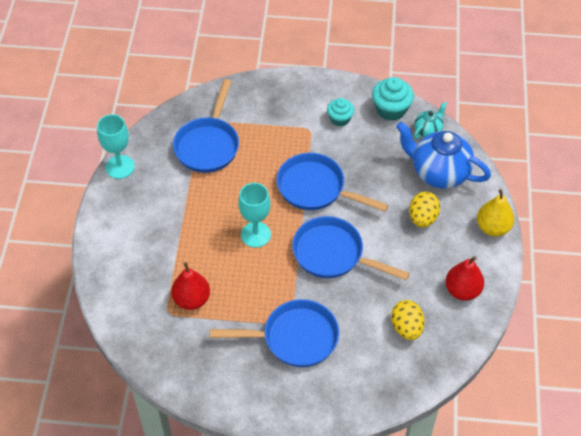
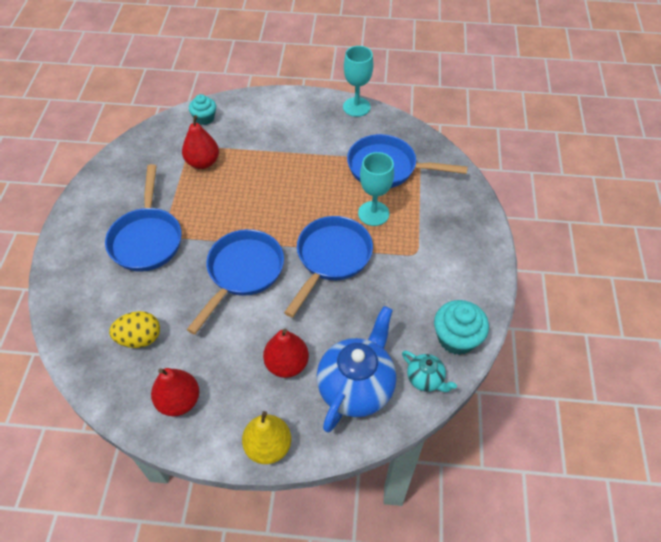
camera: 90 degrees right, 0 degrees up
turquoise goblet [238,183,271,248] -> turquoise goblet moved to [358,152,394,226]
turquoise cupcake [327,98,354,127] -> turquoise cupcake moved to [189,94,216,125]
yellow egg [409,192,440,228] -> red pear [263,329,309,378]

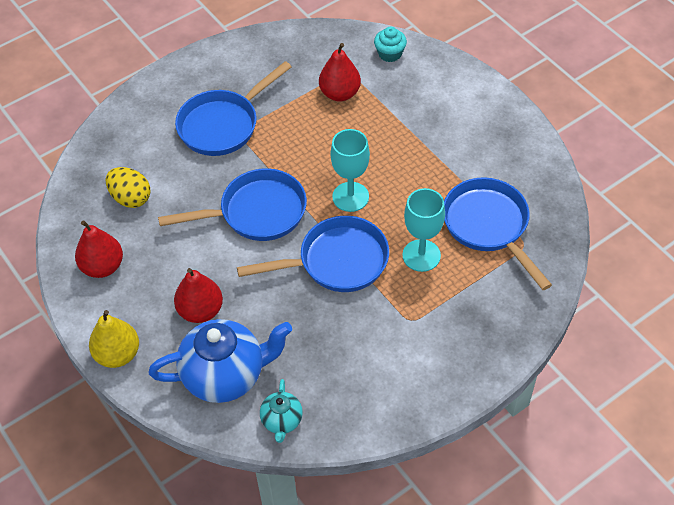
camera: 50 degrees right, 0 degrees up
turquoise goblet [343,46,373,117] -> turquoise goblet moved to [331,129,370,212]
turquoise cupcake [434,300,489,355] -> none

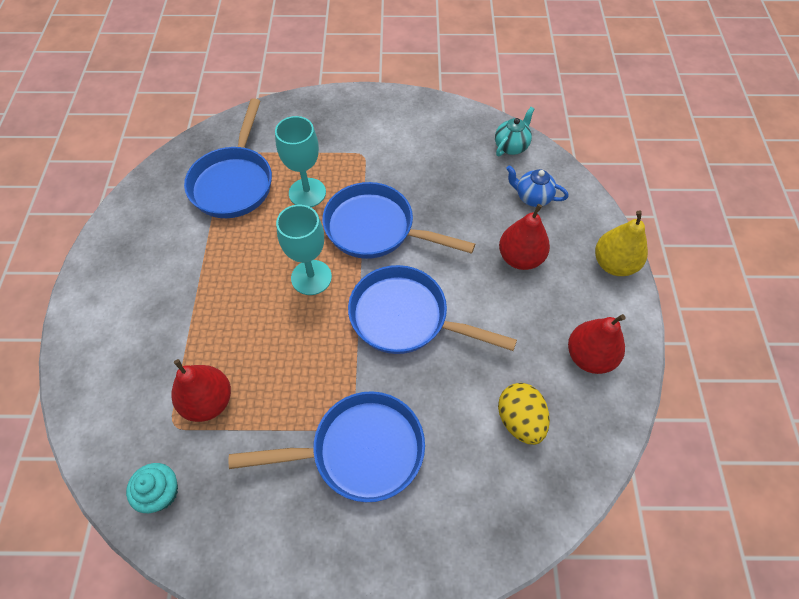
camera: 145 degrees left, 5 degrees up
blue teapot [149,319,292,403] -> blue teapot [506,165,568,207], size x0.49
turquoise cupcake [374,27,407,62] -> turquoise cupcake moved to [126,463,178,513]

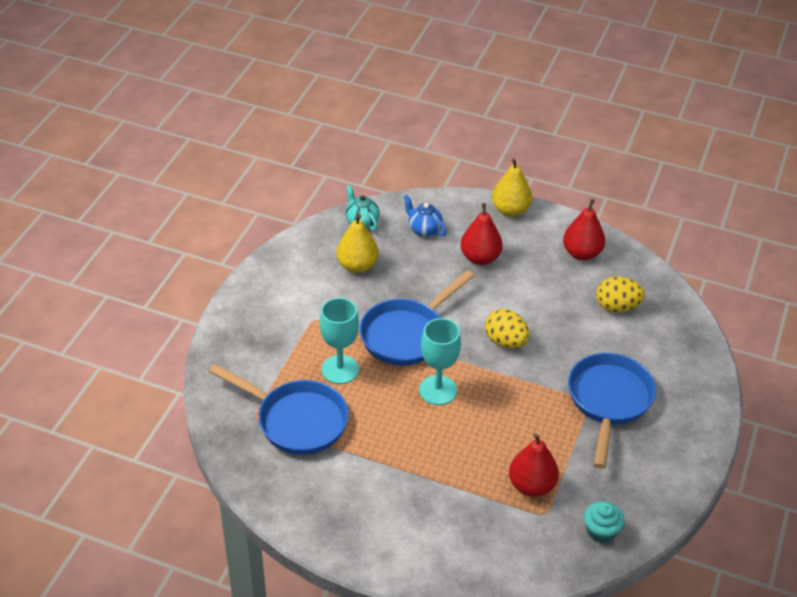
camera: 70 degrees left, 15 degrees down
blue pan [348,265,517,354] -> yellow egg [485,309,530,348]
blue teapot [506,165,568,207] -> blue teapot turned 90 degrees clockwise [404,195,447,237]
none -> yellow pear [336,214,379,273]

